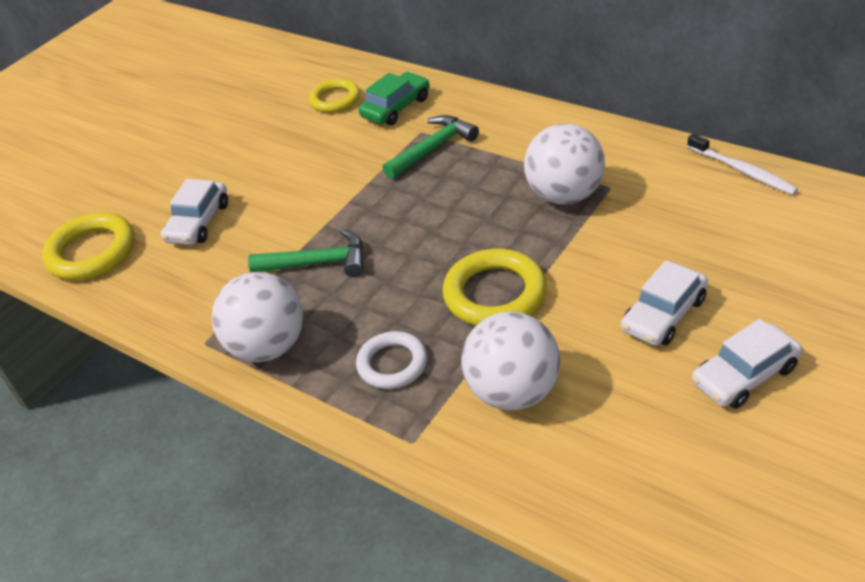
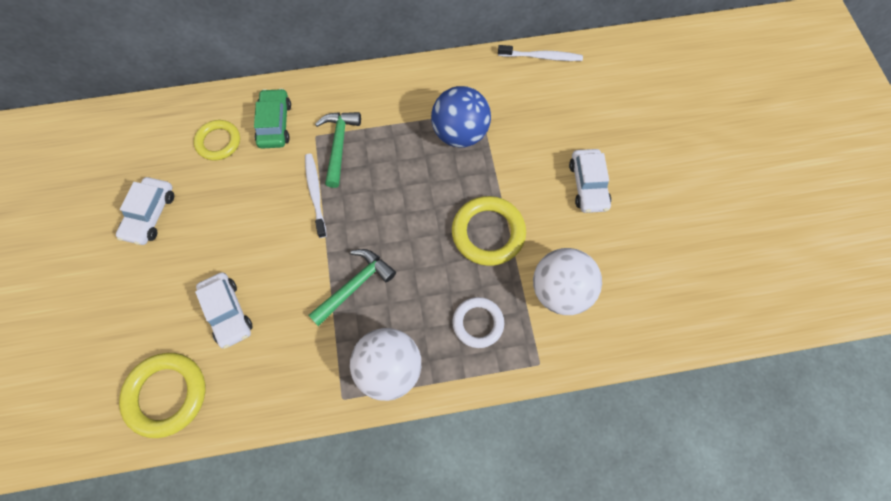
camera: 50 degrees left, 25 degrees up
white ball [524,123,605,205] -> blue ball [431,86,491,148]
white car [692,319,802,409] -> white car moved to [116,177,174,245]
none -> white toothbrush [305,154,327,238]

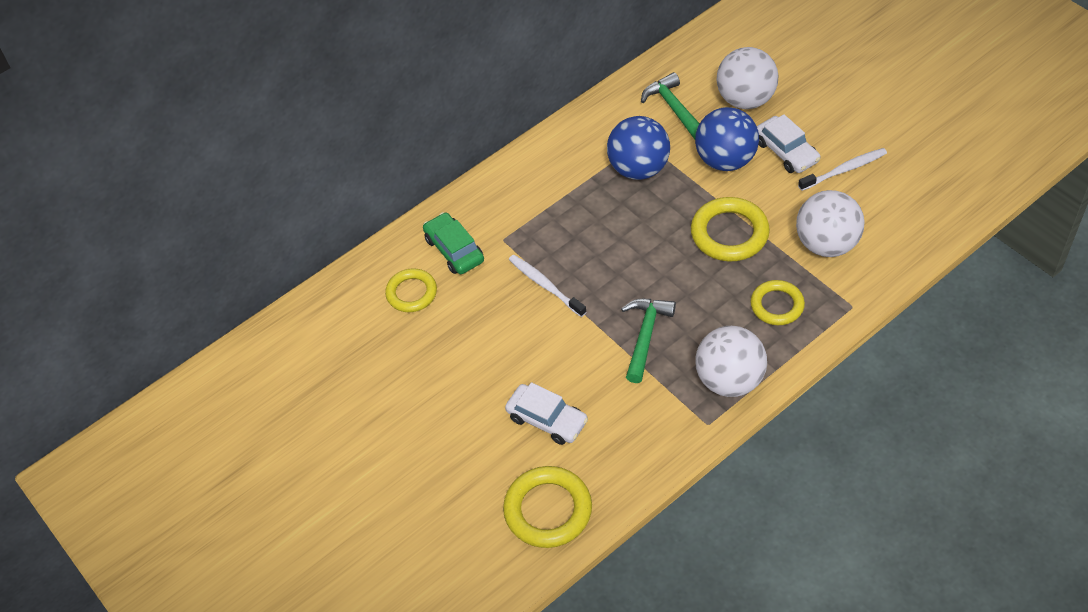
camera: 25 degrees left, 15 degrees down
white car [116,177,174,245] -> none
green hammer [315,112,361,188] -> green hammer moved to [641,72,699,139]
white ring [452,297,504,348] -> yellow ring [751,280,805,325]
white toothbrush [498,45,583,61] -> white toothbrush moved to [798,148,887,191]
none -> blue ball [695,107,759,171]
none -> white ball [717,47,779,109]

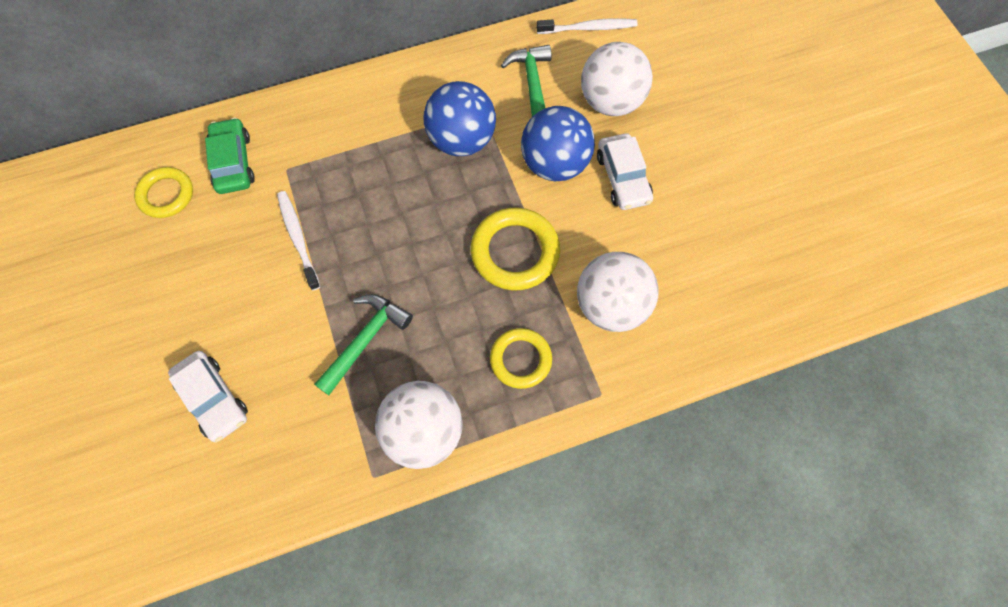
camera: 15 degrees right, 15 degrees up
yellow ring [503,466,592,548] -> none
white toothbrush [798,148,887,191] -> white toothbrush moved to [536,18,638,34]

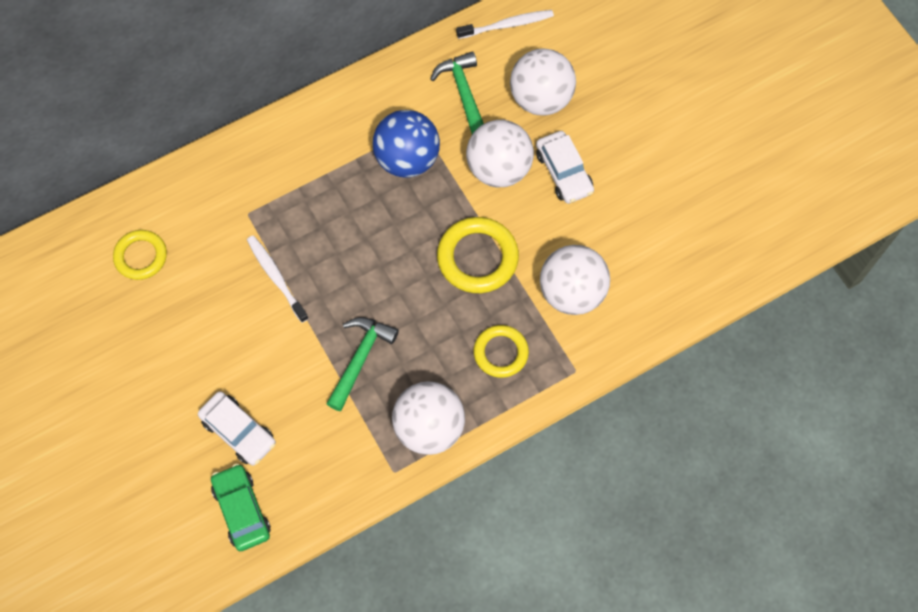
camera: 10 degrees left, 0 degrees up
green car [205,118,255,194] -> green car moved to [211,464,271,551]
blue ball [521,106,595,181] -> white ball [466,120,534,187]

